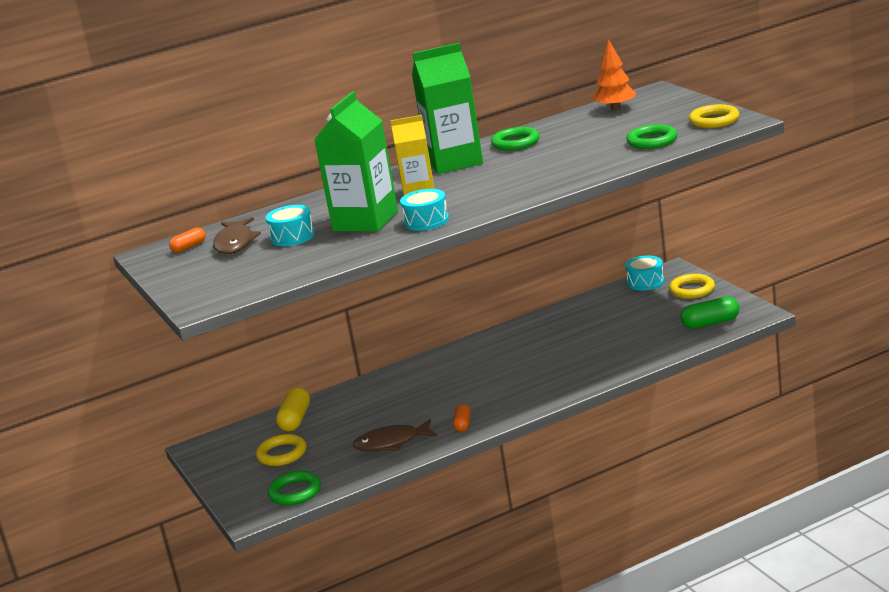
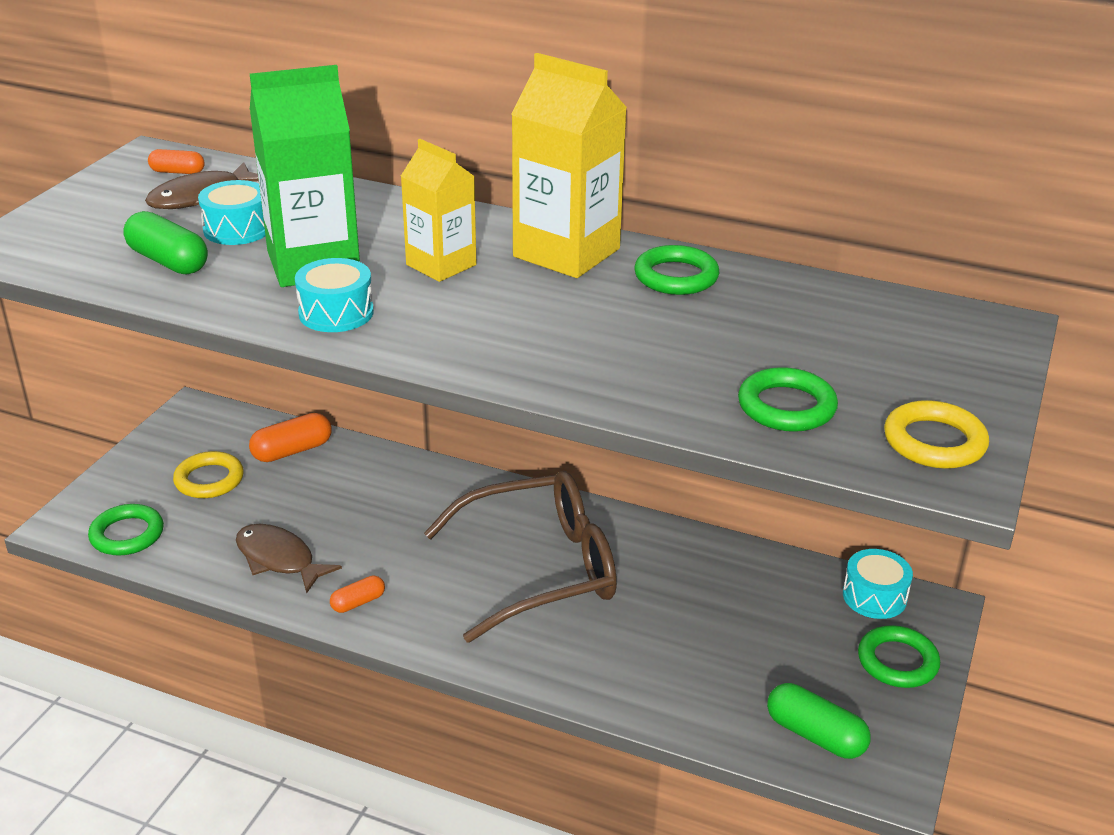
camera: 45 degrees right, 10 degrees up
yellow capsule [276,387,310,431] -> orange capsule [249,413,332,462]
green carton [412,43,483,174] -> yellow carton [511,53,627,278]
orange tree [594,39,636,111] -> none
yellow ring [669,274,715,299] -> green ring [858,625,940,688]
none -> green capsule [123,211,208,274]
none -> brown glasses [424,471,617,643]

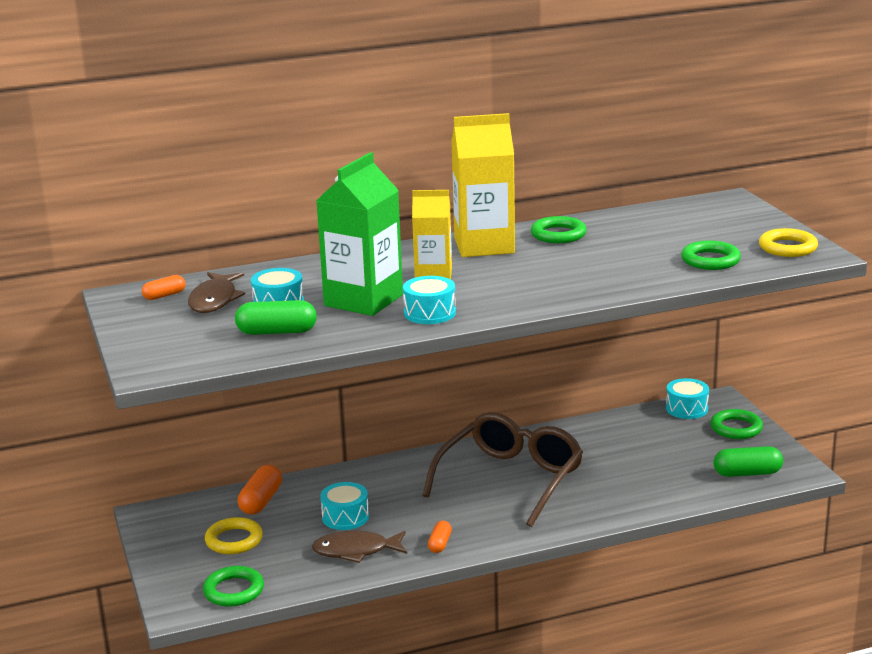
camera: 40 degrees left, 10 degrees down
none -> turquoise drum [320,482,369,530]

